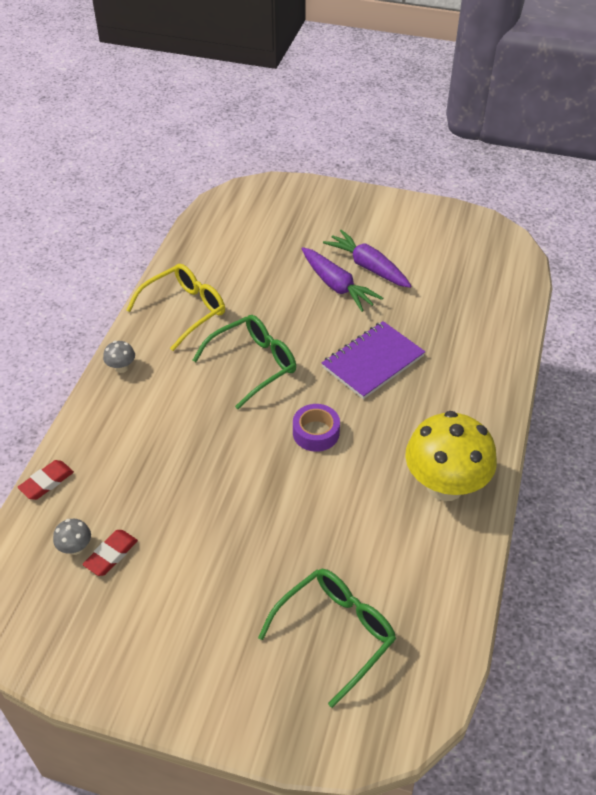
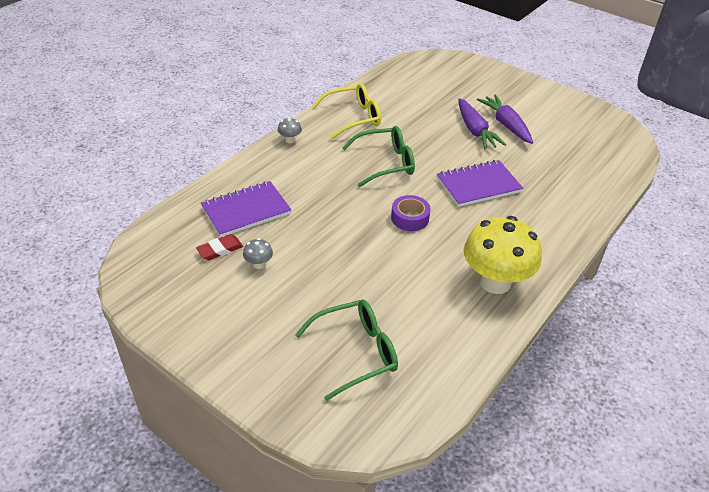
camera: 20 degrees right, 5 degrees down
red eraser [17,460,74,500] -> none
grey mushroom [53,519,91,555] -> grey mushroom moved to [243,238,273,269]
none -> purple notebook [201,181,291,237]

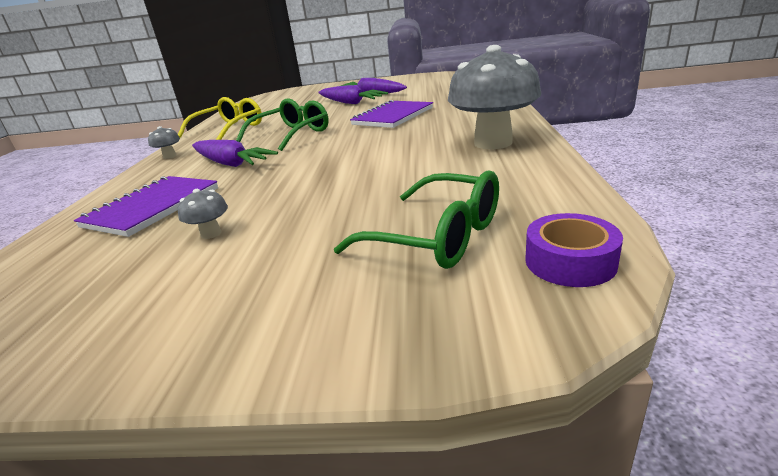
camera: 30 degrees left, 15 degrees down
red eraser [196,234,243,260] -> none
green glasses [295,300,398,401] -> green glasses turned 90 degrees clockwise [334,170,499,269]
purple tape [391,195,431,231] -> purple tape moved to [525,213,623,287]
yellow mushroom [464,216,542,294] -> grey mushroom [448,45,541,149]
none -> purple carrot [192,140,278,167]

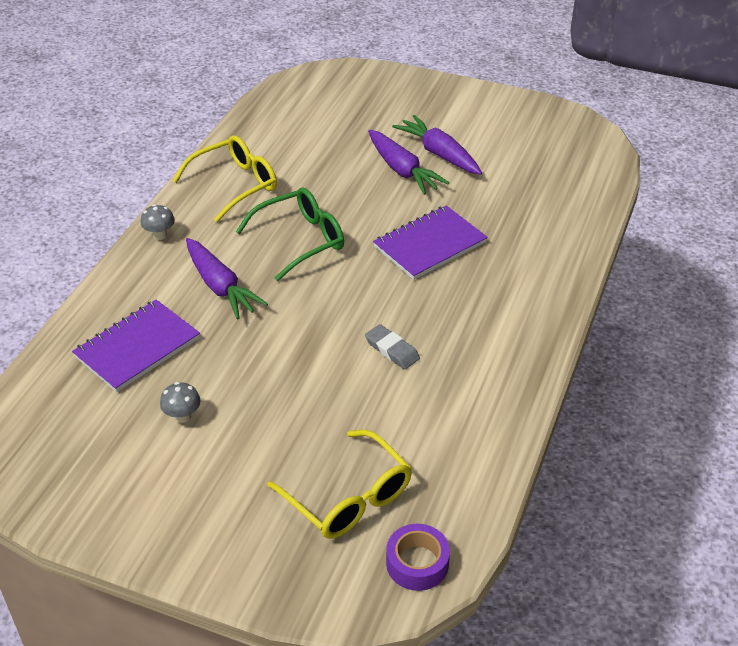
camera: 15 degrees right, 15 degrees up
green glasses [334,170,499,269] -> yellow glasses [267,430,412,539]
grey mushroom [448,45,541,149] -> none
none -> grey eraser [365,324,420,369]

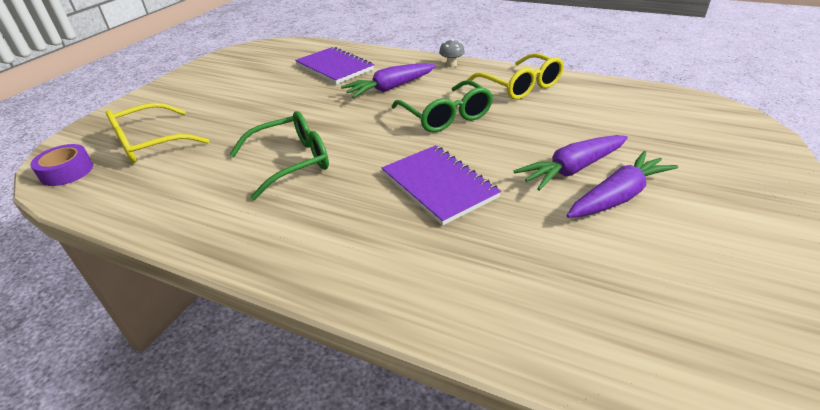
camera: 95 degrees right, 5 degrees down
grey mushroom [160,382,201,423] -> none
grey eraser [365,324,420,369] -> green glasses [229,111,329,200]

